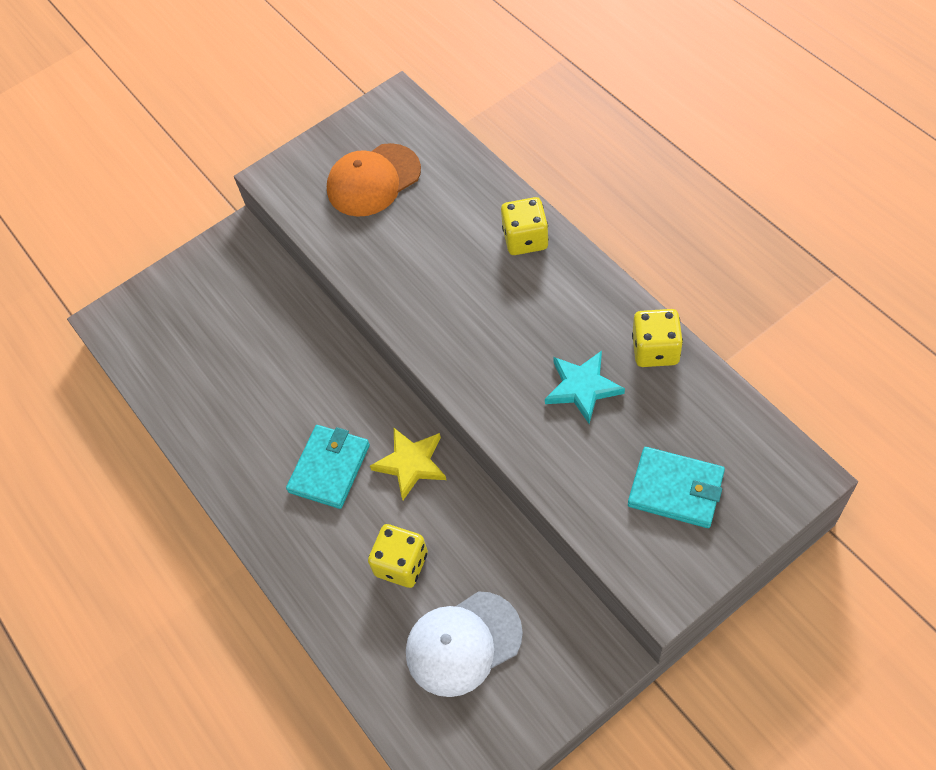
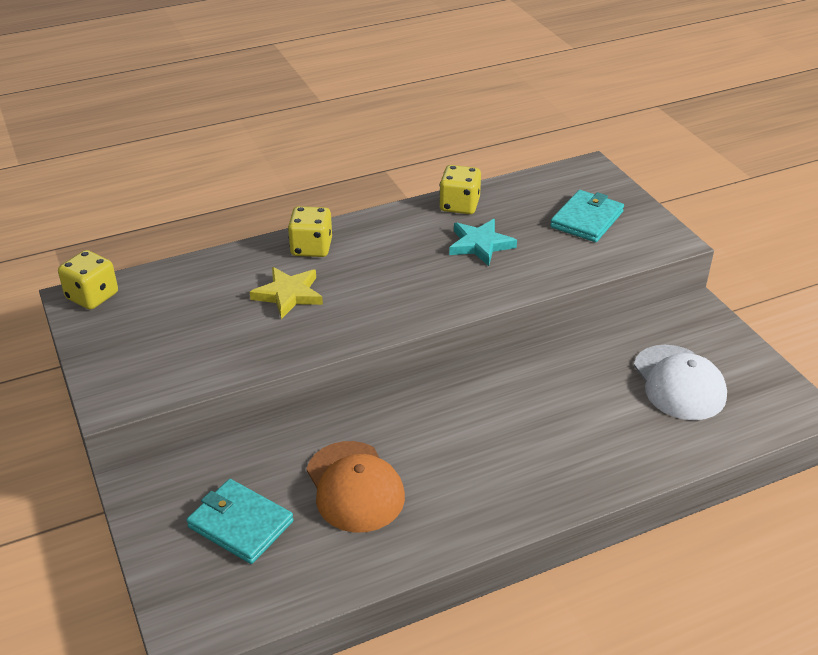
camera: 85 degrees left, 20 degrees down
turquoise wallet [286,425,370,509] -> turquoise wallet moved to [187,479,294,564]
orange cap [327,143,421,217] -> orange cap moved to [307,441,405,533]
yellow dice [368,524,428,588] -> yellow dice moved to [58,250,118,310]
yellow star [370,428,446,500] -> yellow star moved to [250,267,323,319]

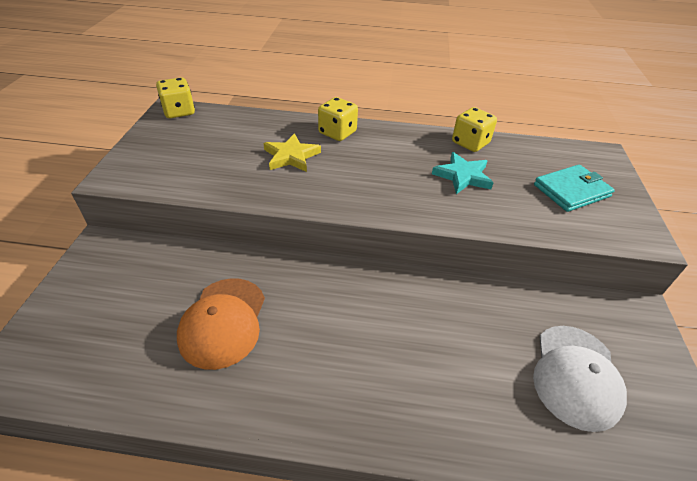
camera: 30 degrees right, 5 degrees up
turquoise wallet [187,479,294,564] -> none

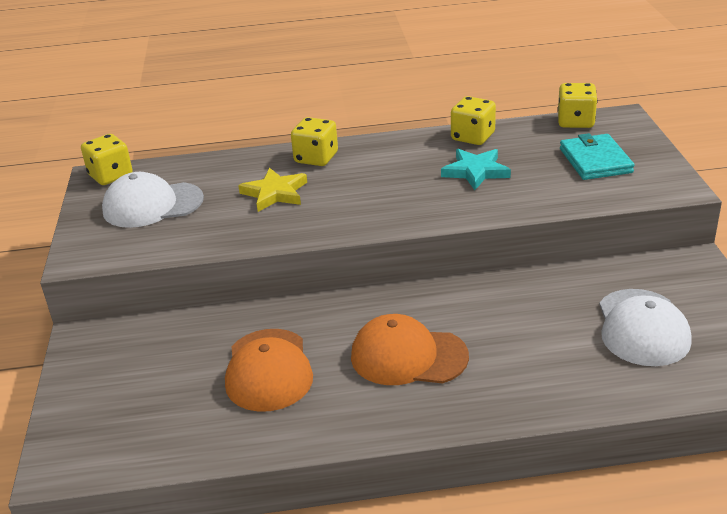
camera: 10 degrees left, 10 degrees down
turquoise wallet [534,165,615,212] -> turquoise wallet turned 60 degrees counterclockwise [560,133,635,180]
none -> white cap [102,172,204,228]
none -> orange cap [351,314,469,385]
none -> yellow dice [557,83,597,128]

